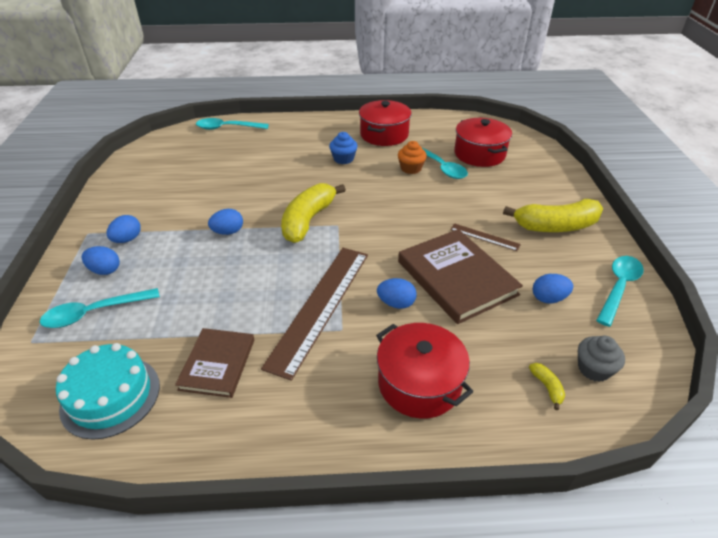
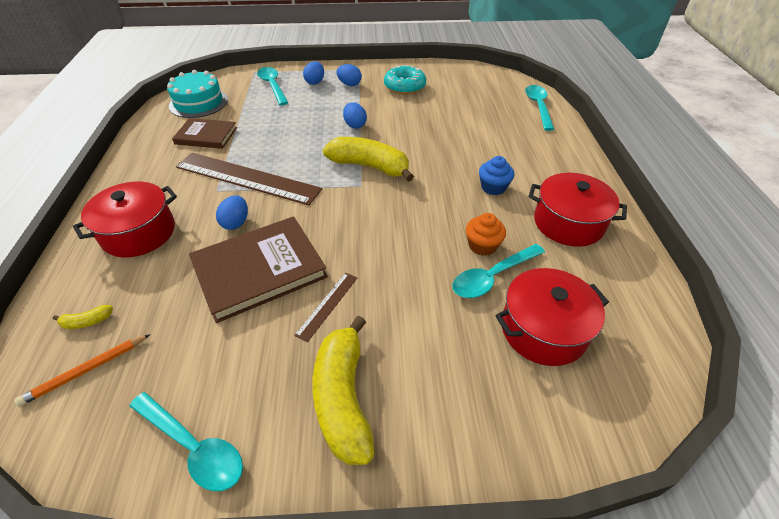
camera: 90 degrees right, 5 degrees up
blue egg [533,274,573,304] -> none
grey cupcake [578,336,625,382] -> orange pencil [14,334,150,407]
none -> turquoise donut [384,65,426,94]

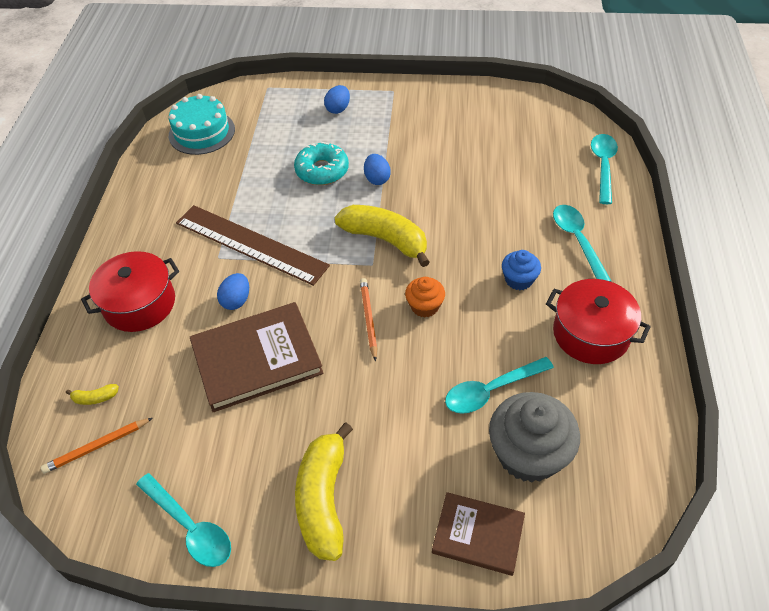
camera: 10 degrees right, 5 degrees up
brown book [172,118,237,149] -> brown book moved to [432,492,525,576]
turquoise spoon [257,67,288,105] -> turquoise spoon moved to [553,205,611,282]
brown ruler [294,273,357,342] -> none
blue egg [337,64,362,86] -> none
turquoise donut [384,65,426,94] -> turquoise donut moved to [294,142,349,185]
orange cupcake [466,213,506,256] -> orange cupcake moved to [405,277,445,317]
red pot [495,268,609,366] -> grey cupcake [489,392,580,482]
none -> orange pencil [360,278,377,361]

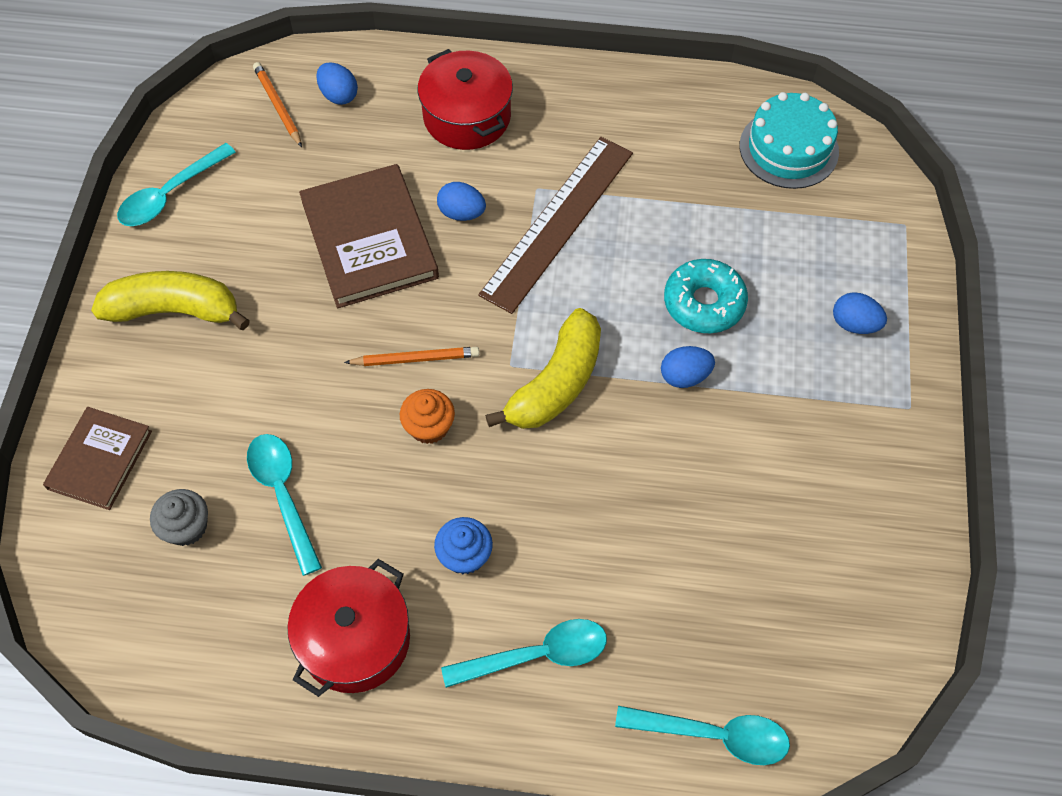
camera: 90 degrees right, 10 degrees up
yellow banana [66,384,119,405] -> blue egg [316,62,358,105]
grey cupcake [489,392,580,482] -> grey cupcake [150,489,208,546], size x0.53

